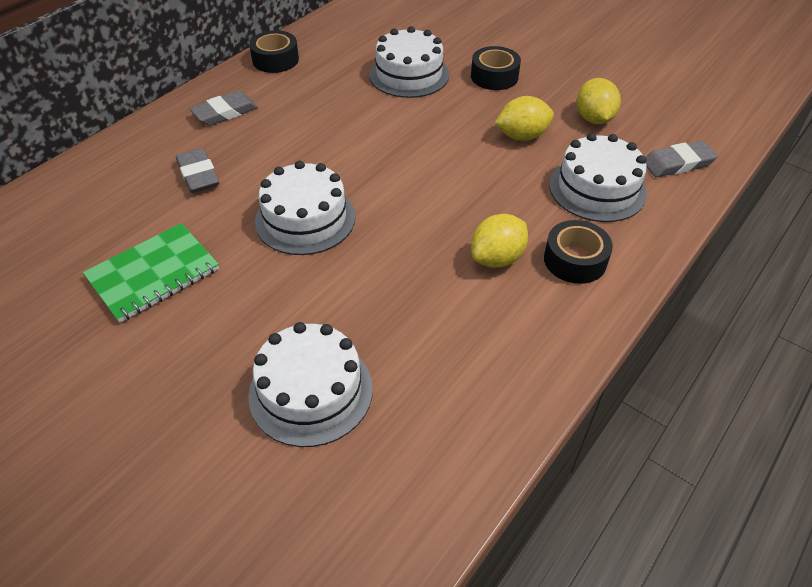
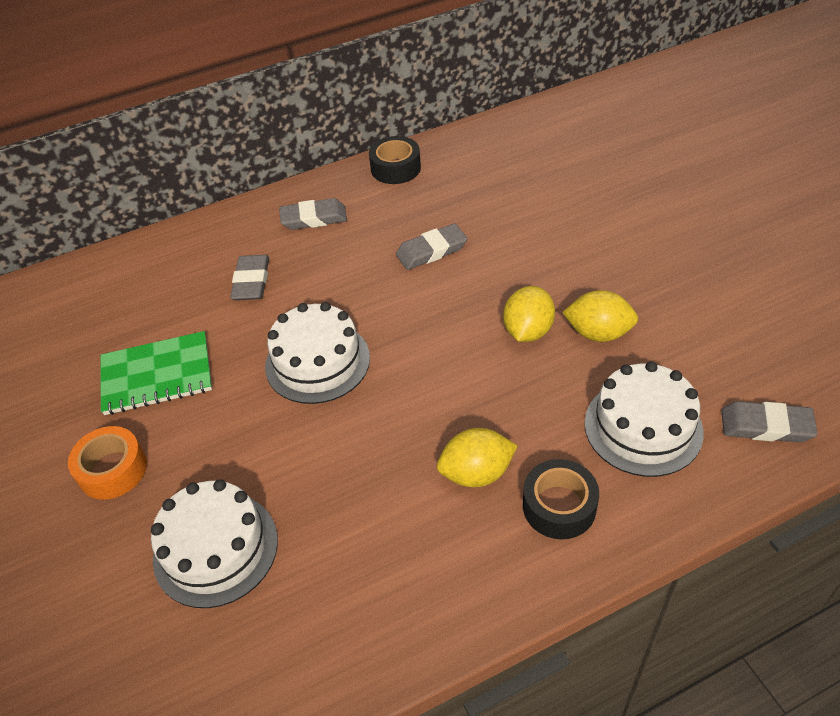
camera: 30 degrees right, 0 degrees up
white cake [369,26,449,98] -> none
black tape [471,46,521,90] -> none
yellow lemon [577,78,621,124] -> yellow lemon moved to [503,286,555,342]
none -> orange tape [68,426,147,500]
none -> grey eraser [396,223,467,270]

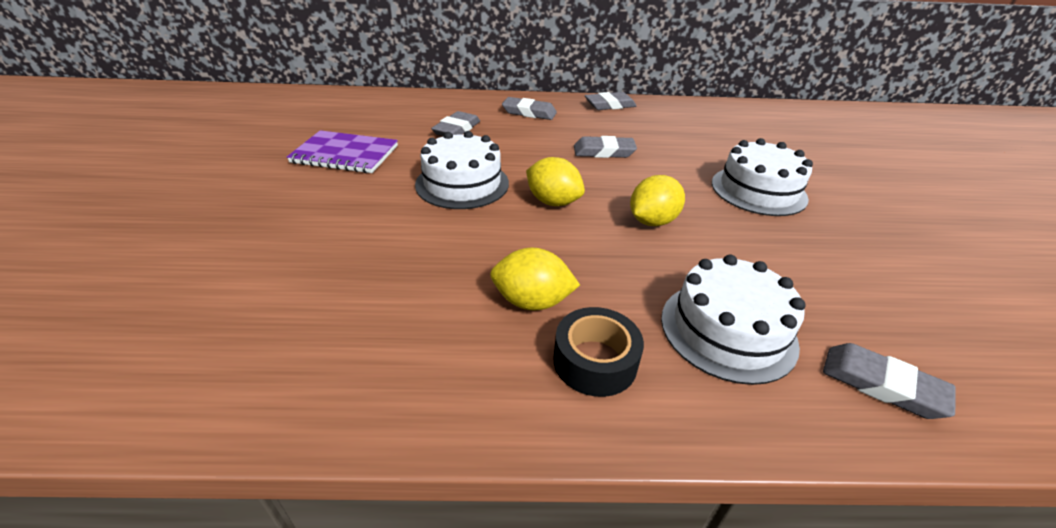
camera: 20 degrees right, 10 degrees down
orange tape [68,426,147,500] -> none
green notebook [101,331,212,415] -> purple notebook [287,130,398,173]
white cake [151,479,278,608] -> white cake moved to [712,138,813,216]
black tape [369,136,421,184] -> grey eraser [585,92,637,110]
yellow lemon [562,290,638,342] -> yellow lemon moved to [526,157,585,206]

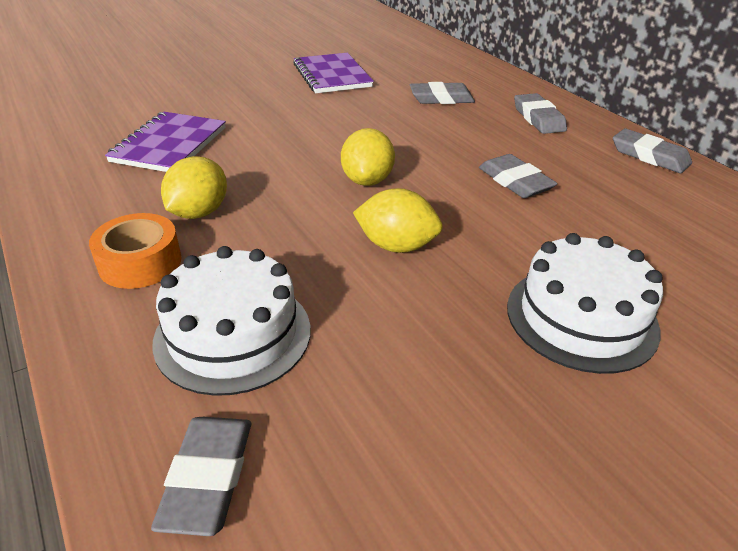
camera: 60 degrees right, 0 degrees up
white cake [415,131,509,209] -> none
yellow lemon [490,248,580,310] -> yellow lemon turned 45 degrees clockwise [161,156,227,219]
black tape [554,307,644,397] -> orange tape [89,213,182,289]
none -> purple notebook [105,112,226,172]

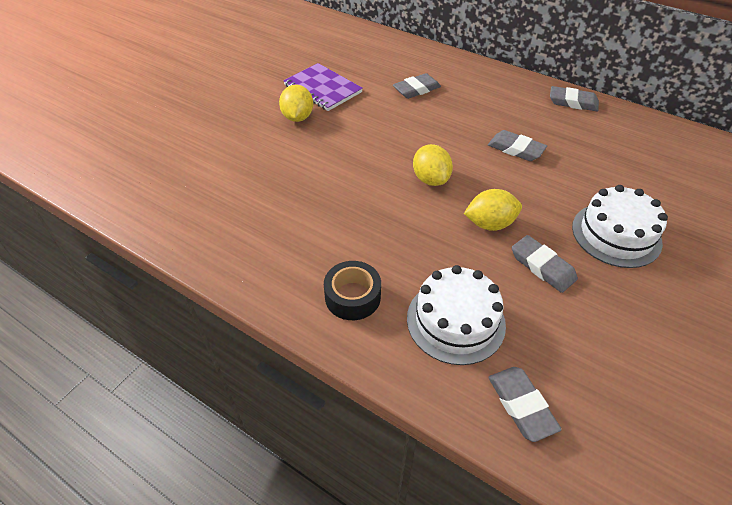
camera: 25 degrees left, 10 degrees up
orange tape [89,213,182,289] -> black tape [324,261,381,320]
purple notebook [105,112,226,172] -> none
yellow lemon [161,156,227,219] -> yellow lemon moved to [279,84,313,122]
grey eraser [514,93,567,134] -> grey eraser moved to [512,235,578,293]

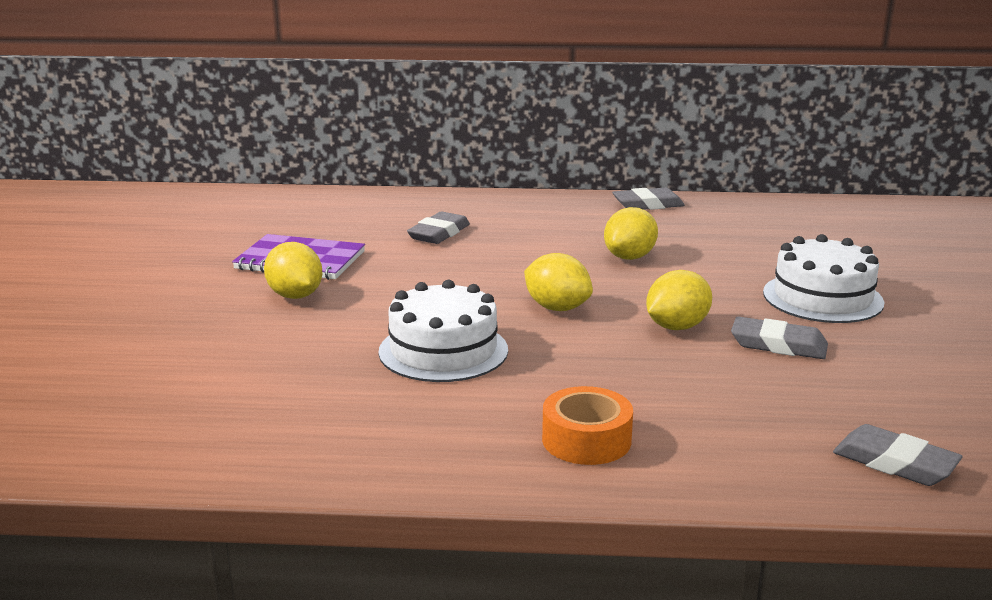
camera: 30 degrees left, 25 degrees down
black tape [324,261,381,320] -> orange tape [542,386,633,465]
white cake [407,265,506,365] -> white cake moved to [378,280,508,382]
grey eraser [488,130,547,161] -> yellow lemon [604,207,658,260]

